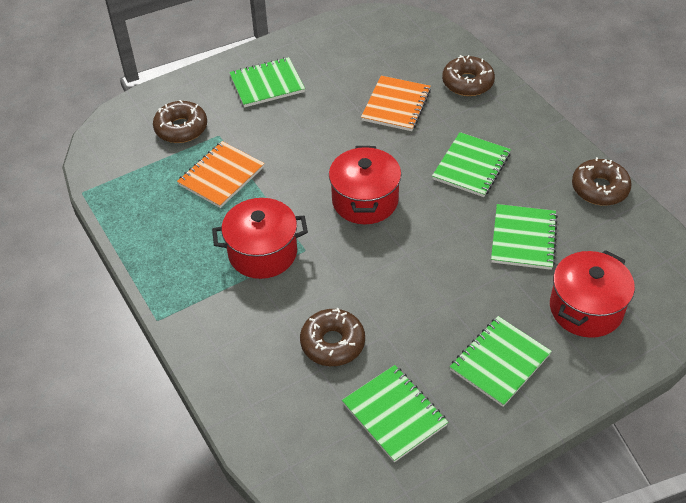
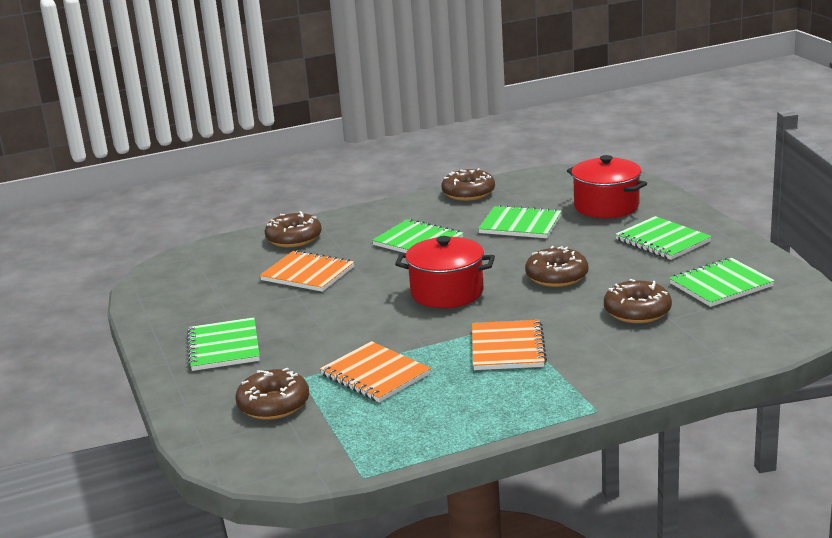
camera: 80 degrees left, 25 degrees down
red pot [212,198,308,279] -> orange notebook [472,320,547,370]
none -> brown donut [525,246,588,287]

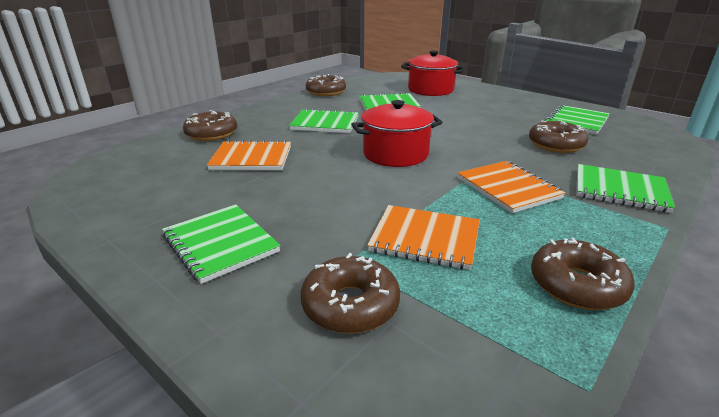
camera: 30 degrees left, 5 degrees up
brown donut [525,246,588,287] -> brown donut moved to [531,238,634,310]
green notebook [615,216,712,260] -> green notebook moved to [576,164,675,213]

